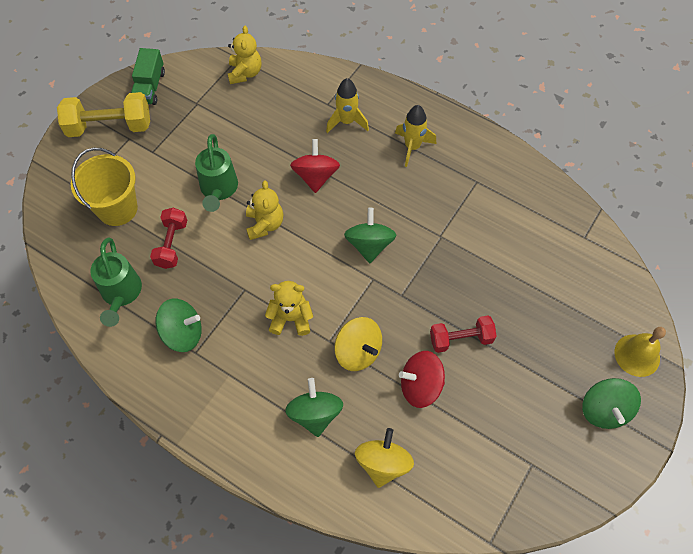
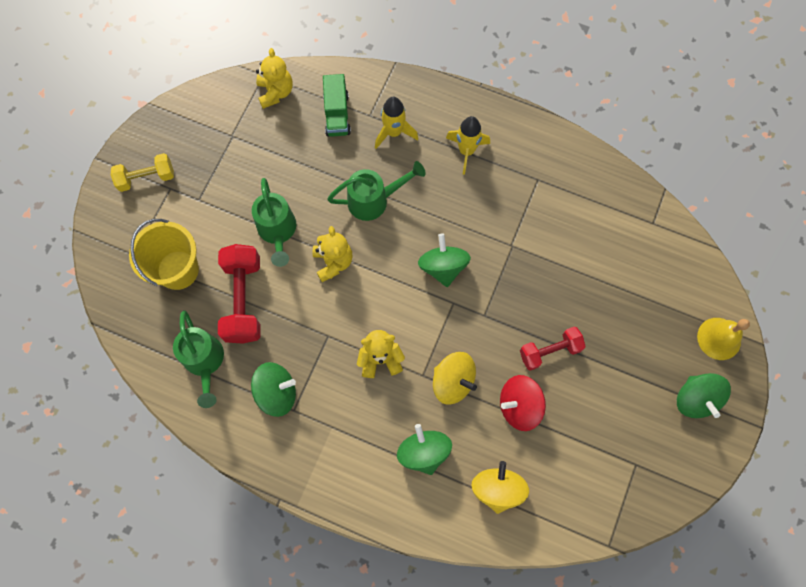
camera: 10 degrees left, 10 degrees up
yellow dumbbell [57,92,150,137] -> yellow dumbbell [111,153,174,192], size x0.64
green truck [131,48,165,105] -> green truck moved to [323,74,351,137]
red dumbbell [150,208,187,269] -> red dumbbell [218,244,261,344], size x1.56
red spinning top [290,139,340,193] -> green watering can [327,161,426,221]

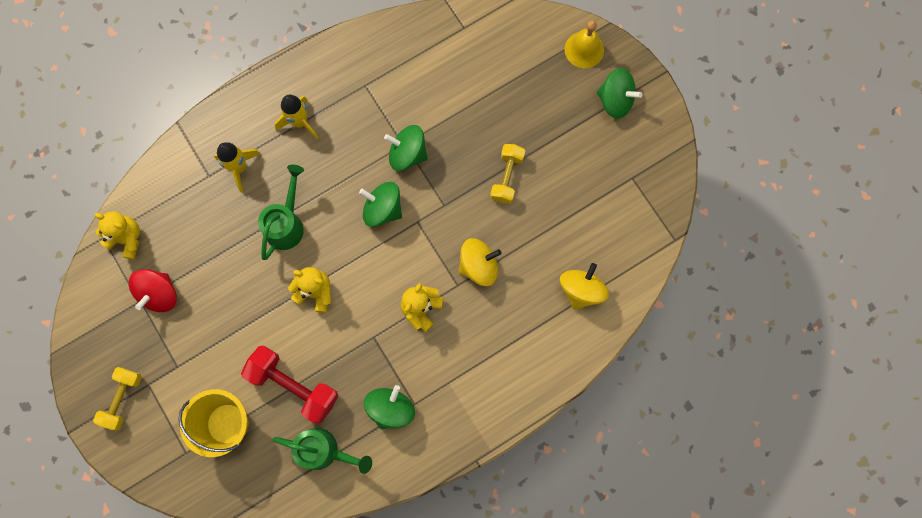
camera: 55 degrees left, 5 degrees up
green watering can [252,178,296,267] -> none
green truck [323,74,351,137] -> none
green spinning top [397,424,452,475] -> green spinning top moved to [384,125,428,171]
yellow spinning top [471,461,529,514] -> yellow spinning top turned 75 degrees clockwise [560,263,609,310]
red spinning top [500,375,546,431] -> red spinning top moved to [129,269,177,312]
red dumbbell [520,326,586,371] -> yellow dumbbell [490,144,525,204]

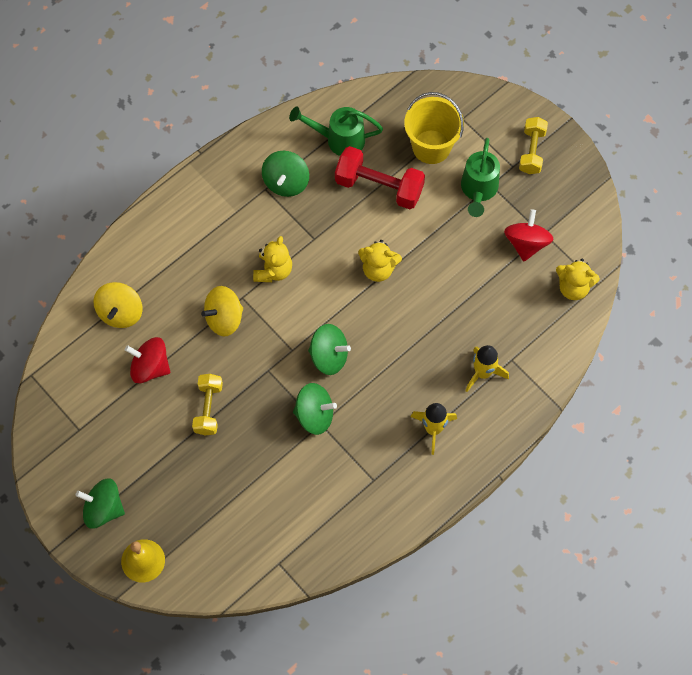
camera: 170 degrees right, 10 degrees down
green watering can [258,165,304,260] -> green watering can moved to [461,138,500,217]
none -> red spinning top [125,337,170,383]

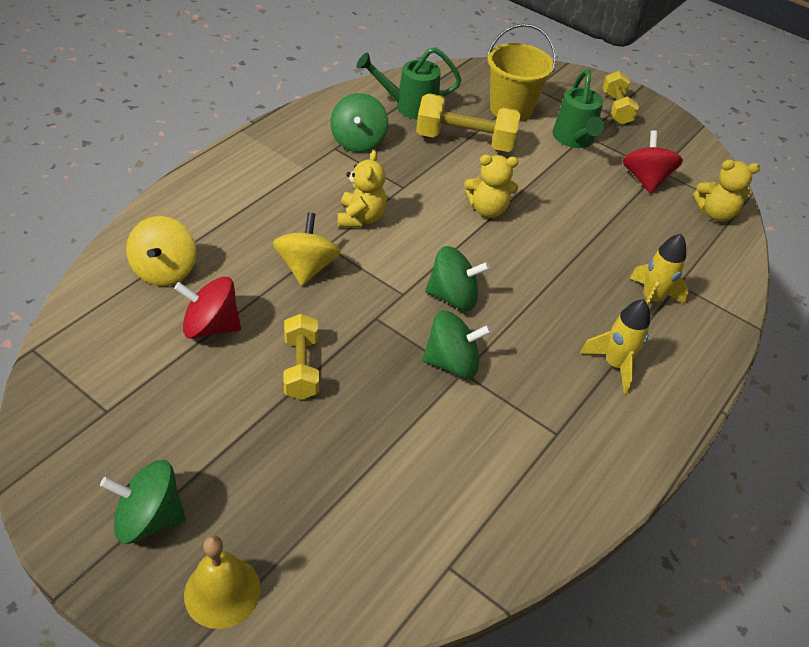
camera: 15 degrees left, 20 degrees down
yellow spinning top [201,286,243,336] -> yellow spinning top turned 135 degrees clockwise [273,212,341,286]
red dumbbell [335,146,425,209] -> yellow dumbbell [416,93,521,152]

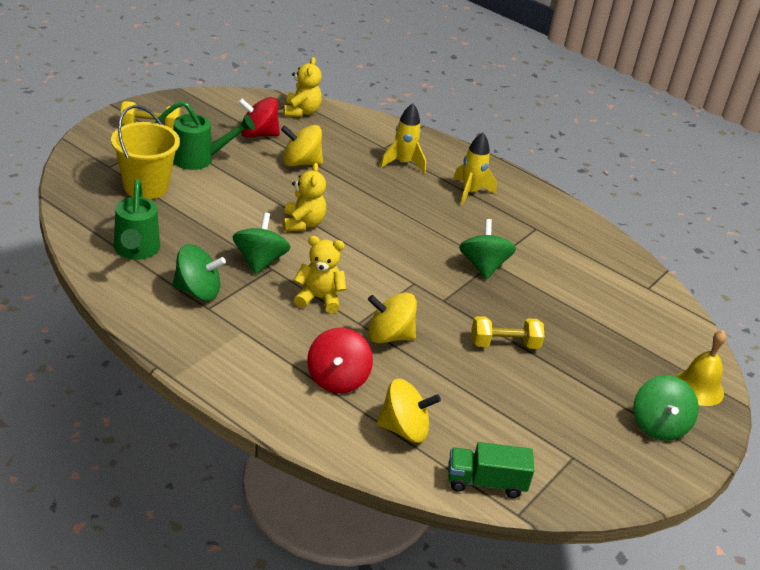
camera: 90 degrees left, 10 degrees down
red spinning top [174,277,241,339] -> red spinning top moved to [307,328,373,393]
yellow dumbbell [416,93,521,152] -> none
green spinning top [425,246,490,311] -> green spinning top moved to [233,212,290,274]
none -> yellow spinning top [281,125,323,166]
none -> green truck [448,442,534,498]

